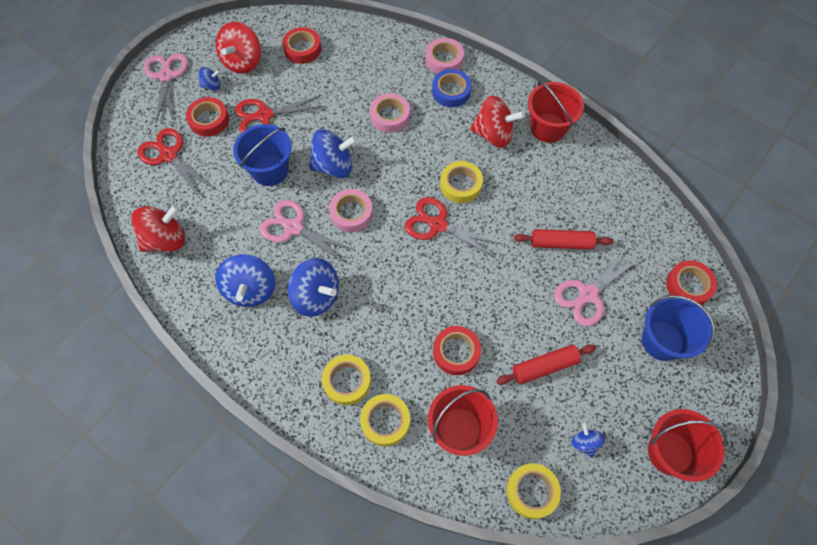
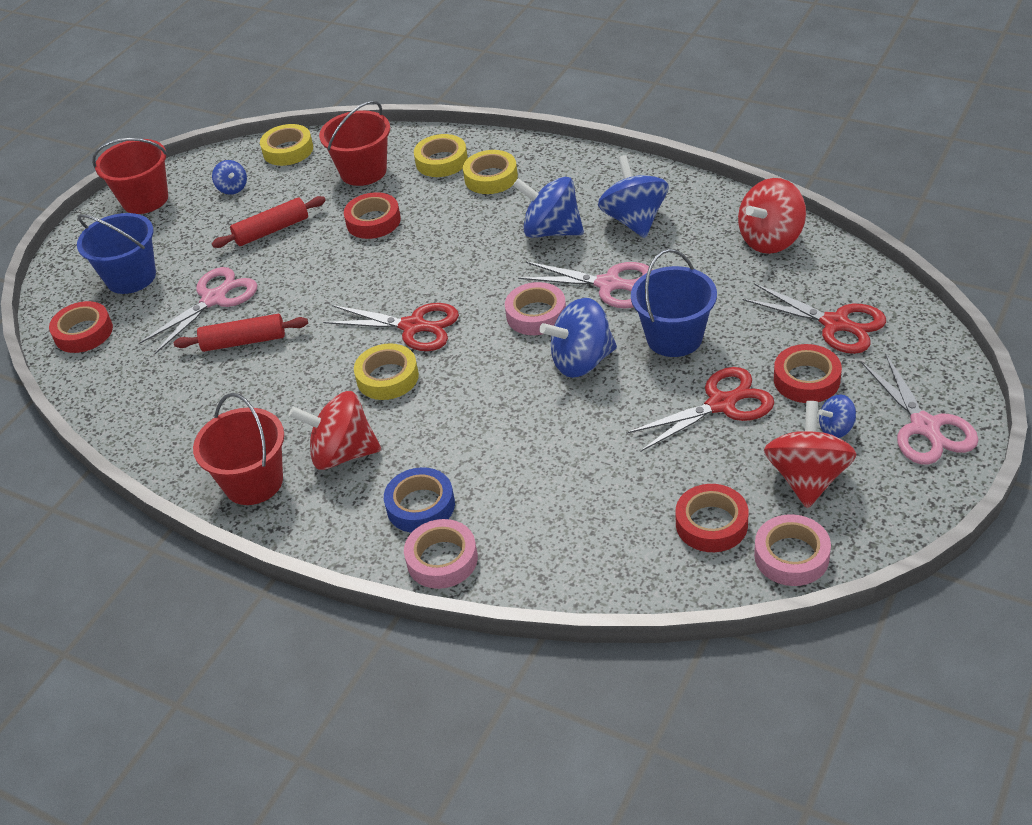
camera: 175 degrees right, 20 degrees down
pink tape [370,93,410,133] -> pink tape moved to [754,514,831,586]

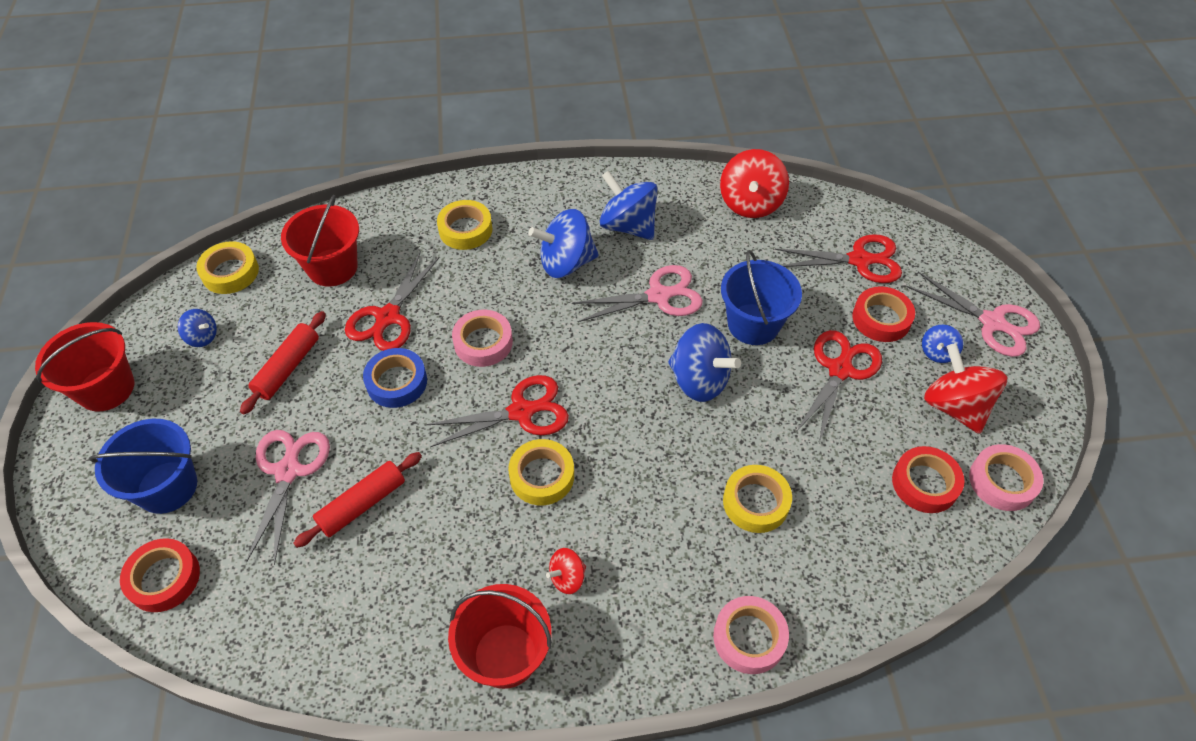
camera: 40 degrees left, 10 degrees up
red spinning top [289,391,381,470] -> red spinning top [546,548,586,594], size x0.51
red tape [344,192,401,239] -> red scissors [345,251,440,351]
blue tape [384,467,455,533] -> blue tape moved to [363,348,427,408]
yellow tape [414,134,468,177] -> yellow tape moved to [723,465,792,533]
pink tape [505,282,566,335] -> pink tape moved to [452,310,513,367]
blue spinning top [539,298,617,378] -> blue spinning top turned 90 degrees counterclockwise [668,323,741,402]

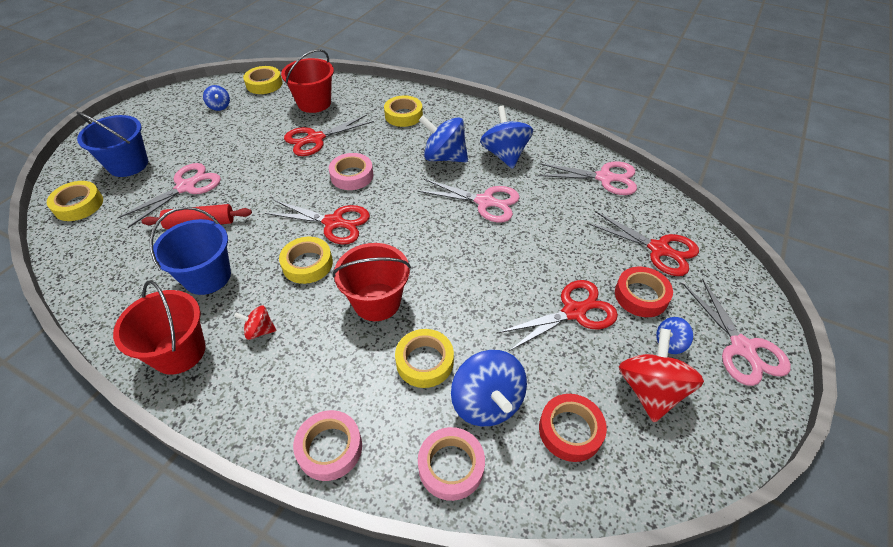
camera: 35 degrees right, 5 degrees down
red bucket [35,322,134,412] -> red bucket moved to [332,243,411,321]
red tape [120,538,200,612] -> yellow tape [47,181,103,221]
red rolling pin [240,311,326,414] -> none
blue tape [363,348,427,408] -> none
blue spinning top [668,323,741,402] -> blue spinning top moved to [451,350,527,426]
red spinning top [720,149,789,218] -> pink scissors [538,161,637,195]
blue bucket [721,250,802,345] -> blue bucket moved to [150,207,231,295]
pink tape [969,444,1044,511] -> pink tape moved to [418,427,485,501]

